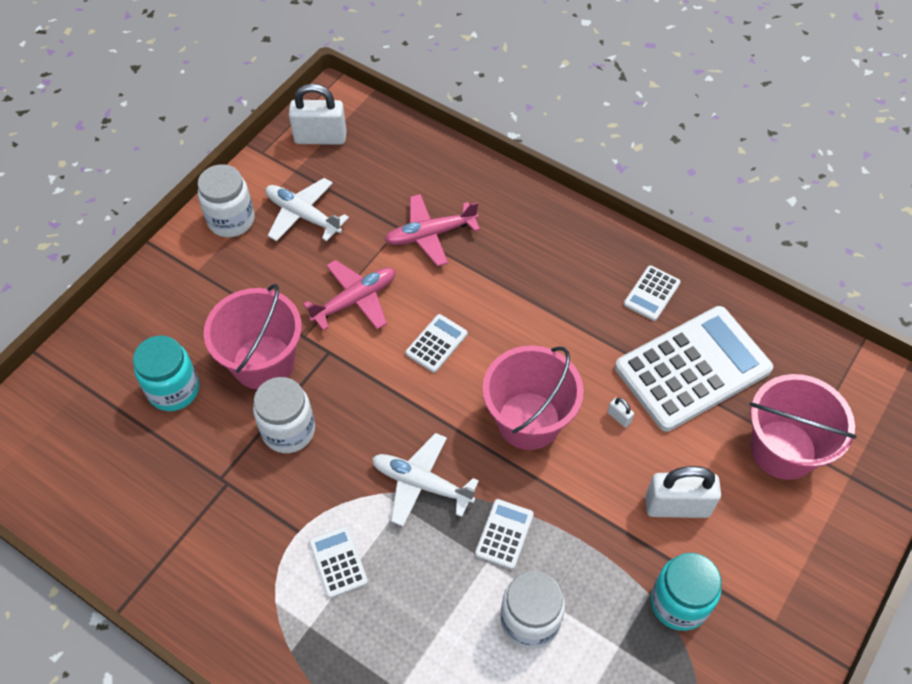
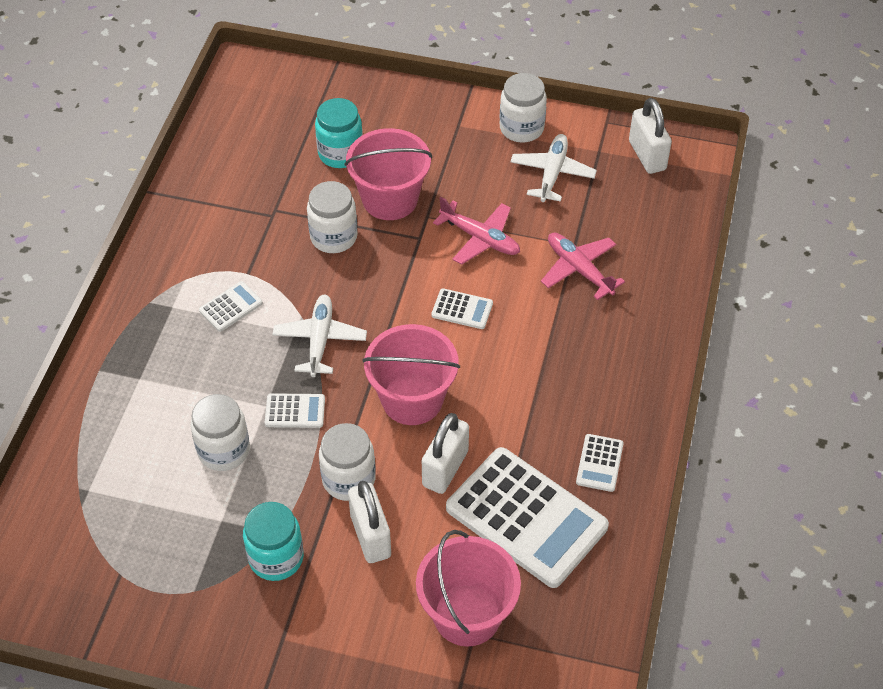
camera: 70 degrees right, 5 degrees down
white padlock [608,398,634,428] -> white padlock [422,413,469,494], size x2.43
white calculator [624,265,680,321] -> white calculator turned 90 degrees counterclockwise [576,434,624,492]
none -> white jar [319,423,376,501]

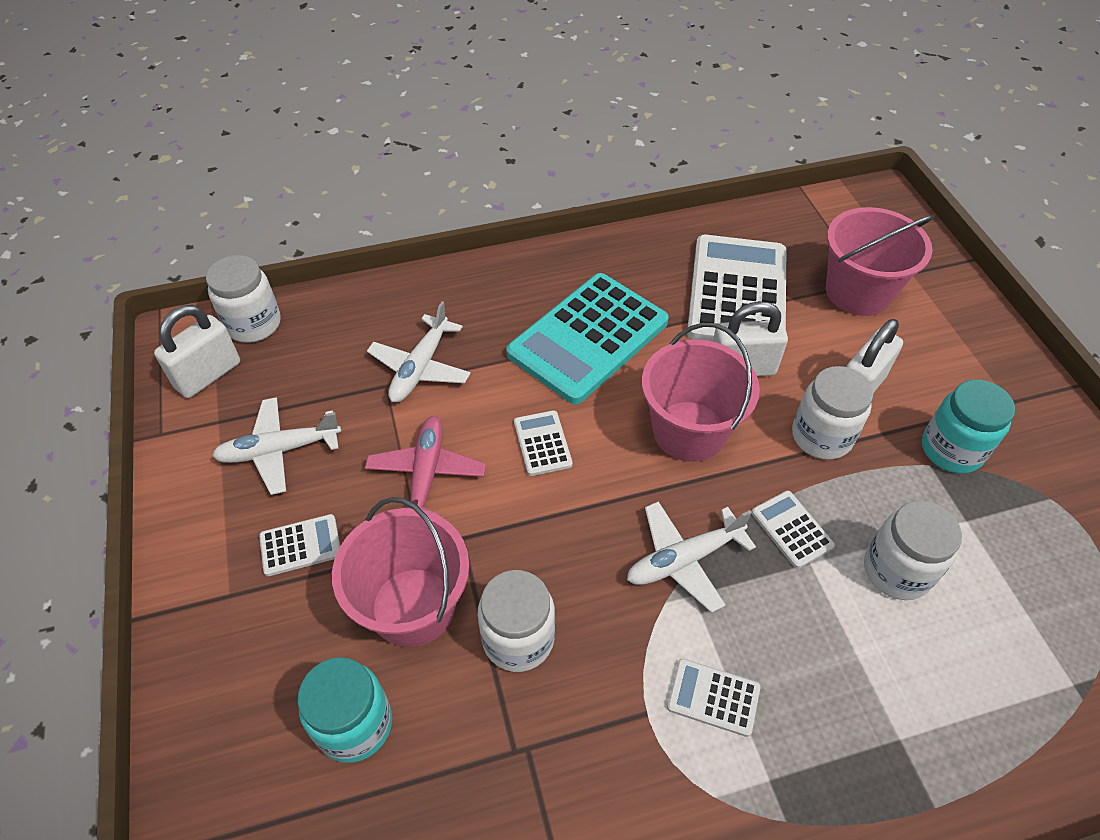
camera: 120 degrees left, 0 degrees up
white jar [500,73,547,142] -> white jar moved to [206,255,281,343]
pink plane [541,233,625,300] -> white plane [367,301,471,402]
white calculator [576,434,624,492] -> white calculator moved to [259,514,340,576]
none -> turquoise calculator [506,273,669,404]

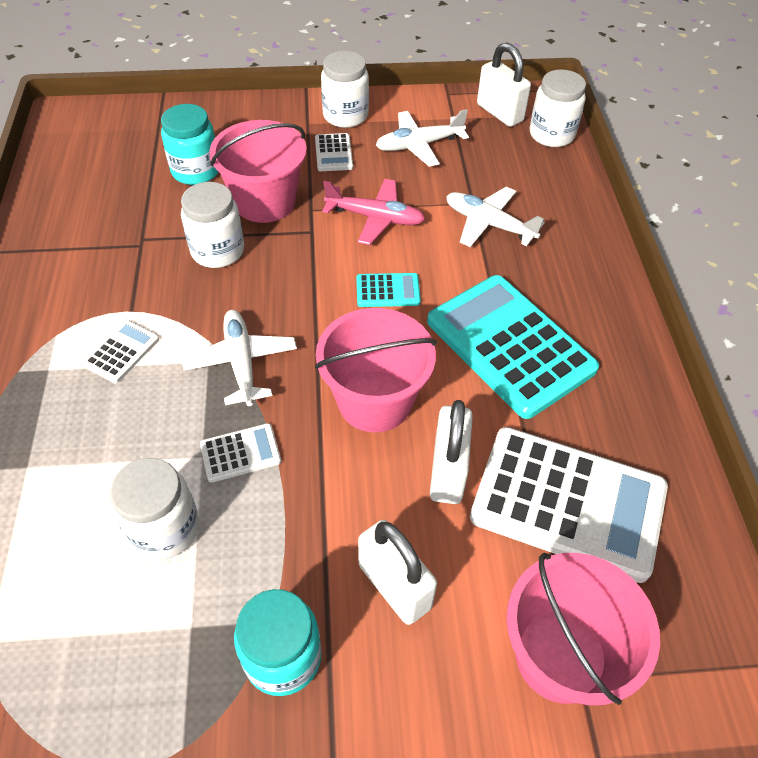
camera: 100 degrees right, 0 degrees up
white plane [212,397,341,495] -> white plane turned 105 degrees counterclockwise [376,109,469,167]
white calculator [514,410,573,476] -> turquoise calculator [356,273,421,307]
white jar [792,366,873,460] -> white jar moved to [321,51,369,128]

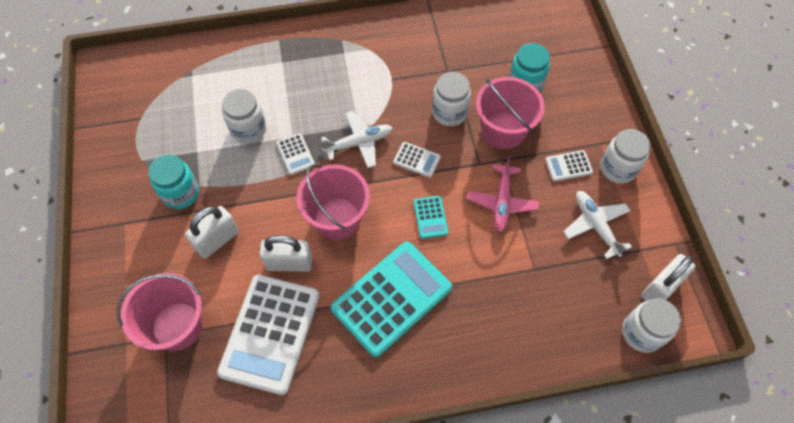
camera: 85 degrees right, 10 degrees up
white calculator [83,320,159,383] -> white calculator moved to [393,142,441,178]
white plane [446,187,545,247] -> none

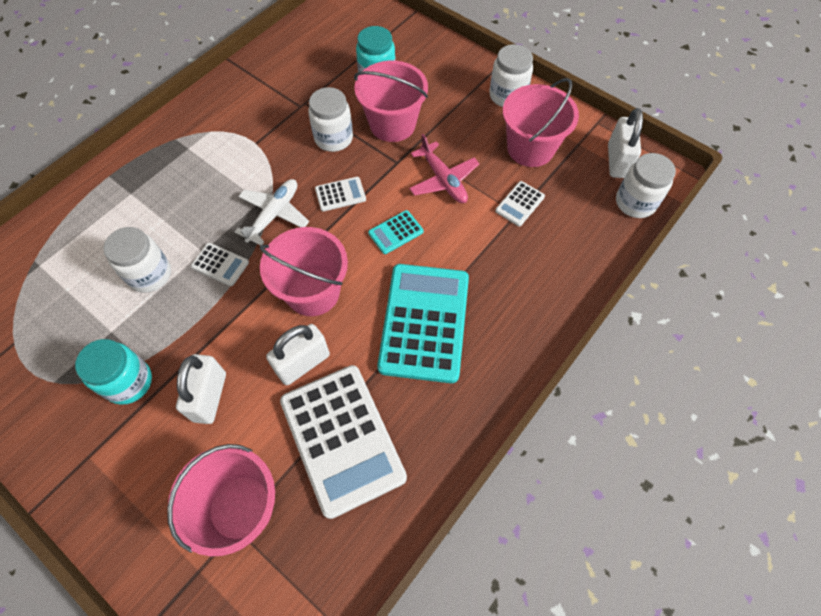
camera: 40 degrees left, 0 degrees up
turquoise calculator [414,196,448,239] -> turquoise calculator turned 105 degrees clockwise [368,210,423,254]
white calculator [545,150,593,182] -> white calculator moved to [495,181,545,226]
white plane [563,191,632,259] -> pink bucket [503,78,579,167]

